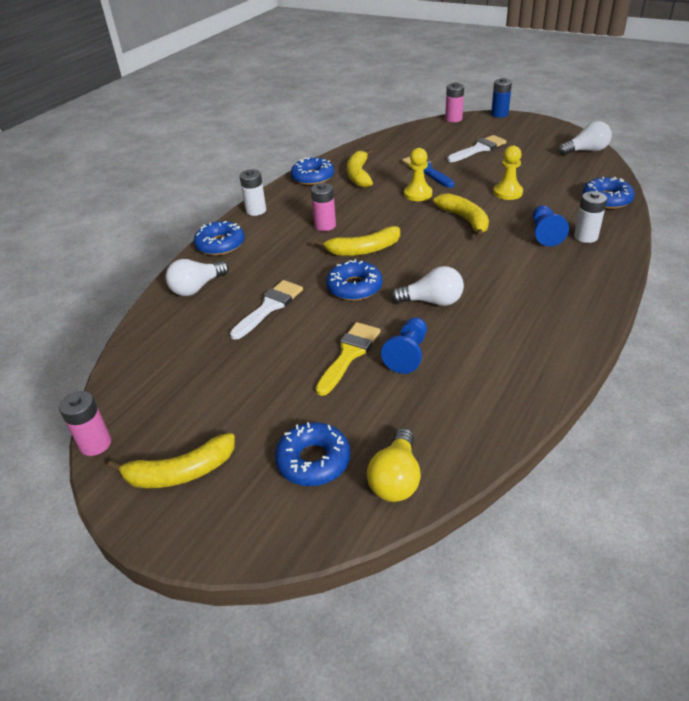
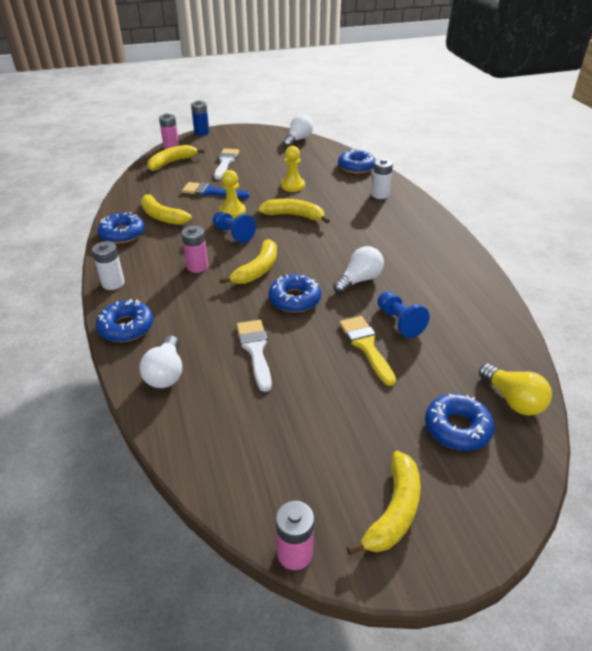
camera: 50 degrees left, 0 degrees up
blue pawn [533,205,569,246] -> blue pawn moved to [213,212,256,243]
none -> yellow banana [147,145,205,171]

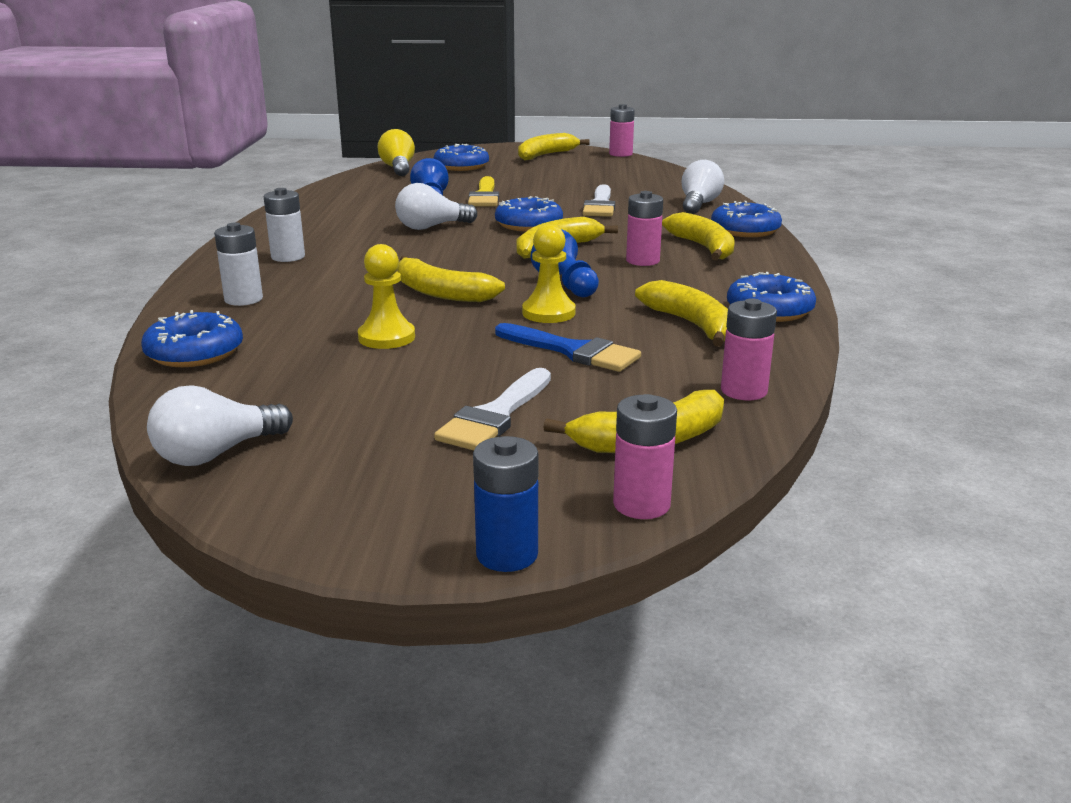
camera: 160 degrees left, 15 degrees down
white battery [92,241,125,290] -> white battery moved to [264,188,305,262]
none -> yellow banana [662,212,735,260]
none -> pink battery [721,298,777,400]

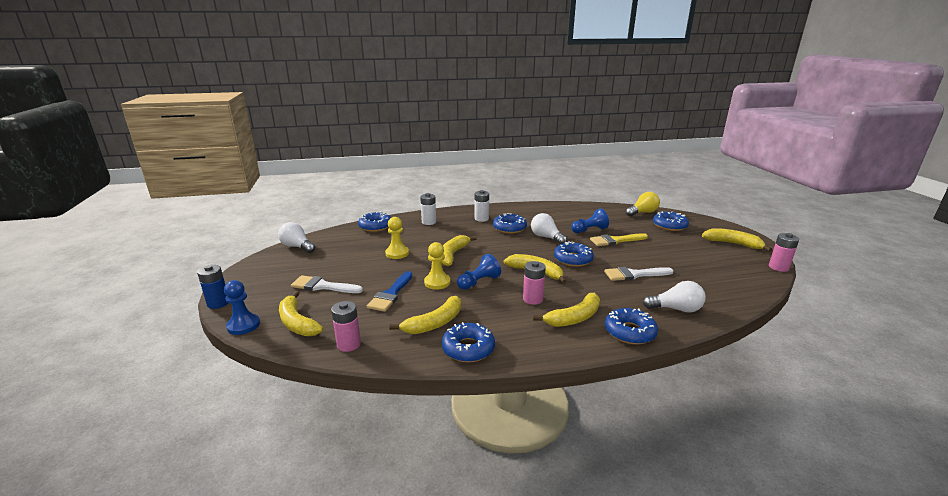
camera: 75 degrees right, 0 degrees up
pink battery [613,394,677,519] -> blue pawn [224,280,260,335]
none -> blue donut [493,213,527,234]

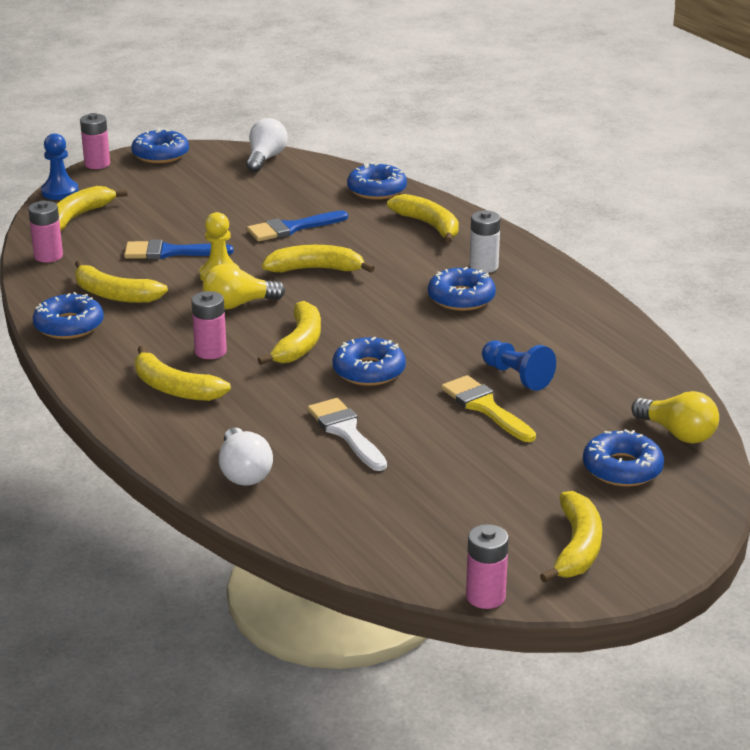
camera: 70 degrees right, 5 degrees up
blue battery [197,265,228,309] -> pink battery [80,113,110,169]
white brush [291,276,363,293] -> none
yellow pawn [385,217,409,259] -> blue brush [247,210,348,241]
white battery [420,193,436,225] -> yellow banana [387,194,459,243]
blue pawn [457,254,501,290] -> yellow light bulb [203,264,285,309]
white light bulb [531,213,567,244] -> none
blue donut [605,308,658,344] -> blue donut moved to [131,128,189,163]

